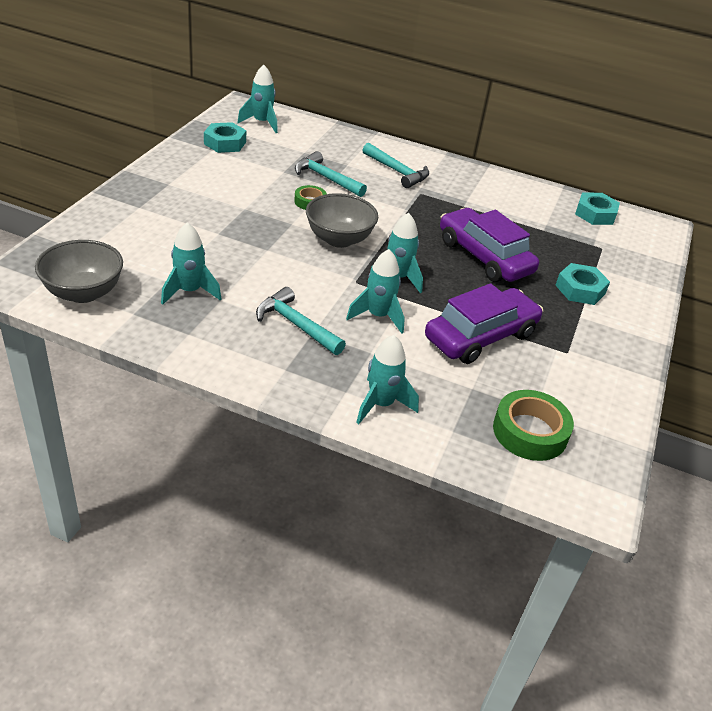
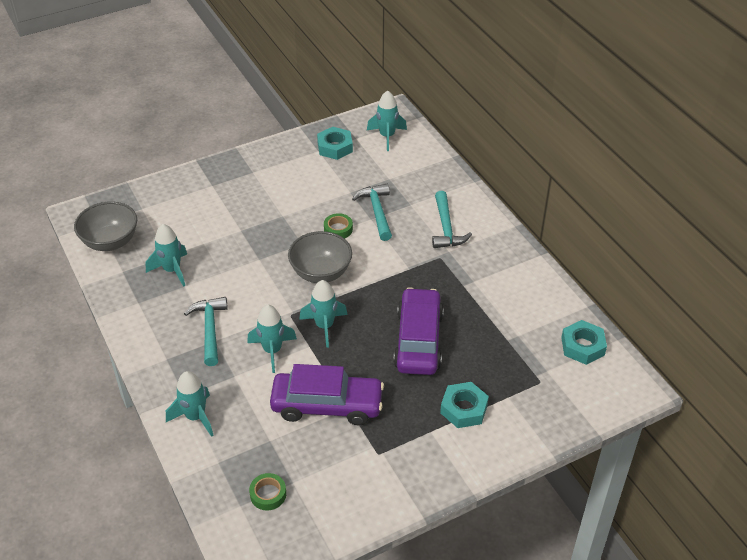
camera: 45 degrees right, 5 degrees up
green tape [493,390,574,461] -> green tape [249,473,286,511], size x0.58

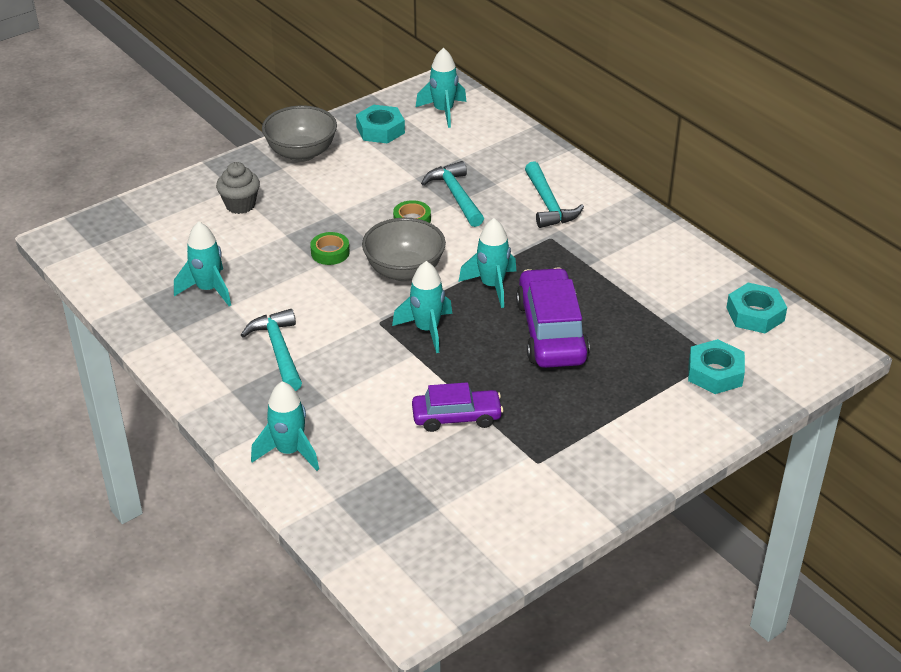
camera: 10 degrees left, 5 degrees down
grey bowl [74,201,137,251] -> grey bowl moved to [262,106,337,162]
turquoise rocket [247,305,297,373] -> turquoise rocket moved to [458,218,516,308]
green tape [249,473,286,511] -> green tape moved to [310,232,350,265]
purple car [270,364,384,425] -> purple car [412,382,503,432], size x0.62
turquoise nut [440,382,489,428] -> turquoise nut moved to [688,339,745,394]
none -> grey cupcake [216,162,260,214]

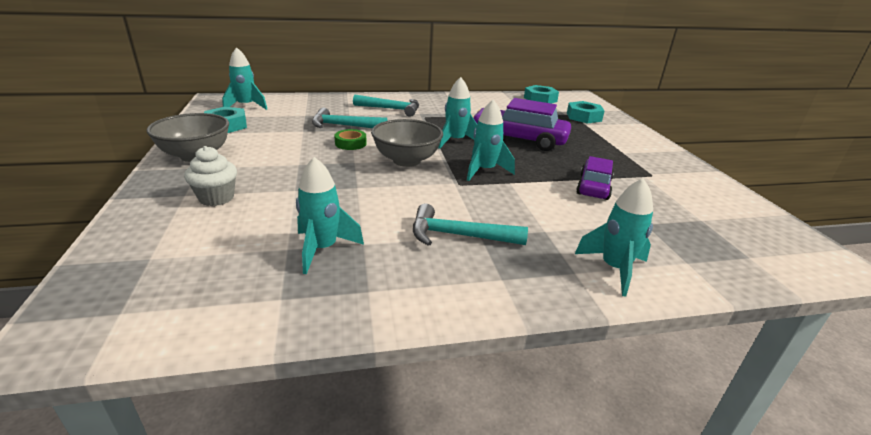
camera: 65 degrees left, 10 degrees down
grey cupcake [216,162,260,214] -> white cupcake [184,146,237,206]
green tape [310,232,350,265] -> none

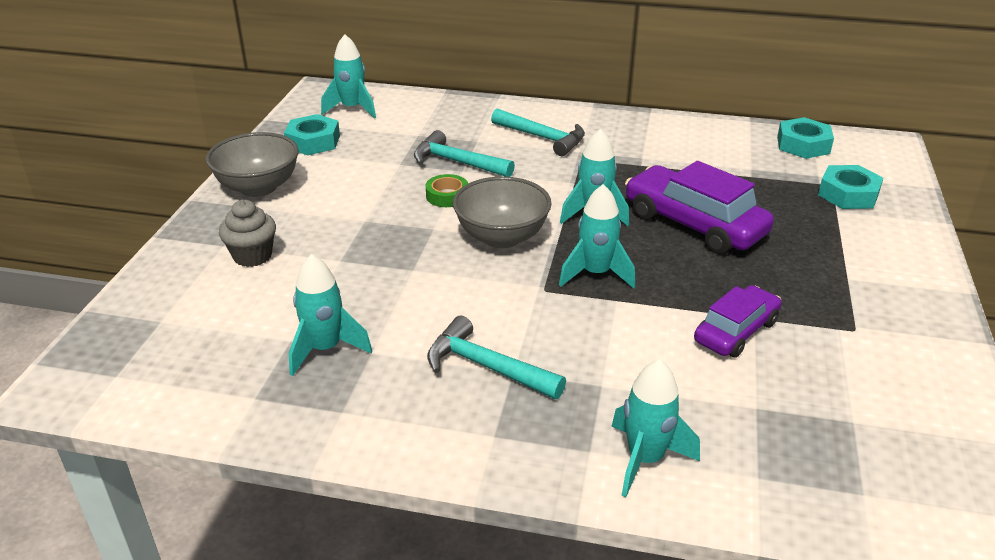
camera: 25 degrees right, 5 degrees up
white cupcake [184,146,237,206] -> grey cupcake [219,200,276,267]

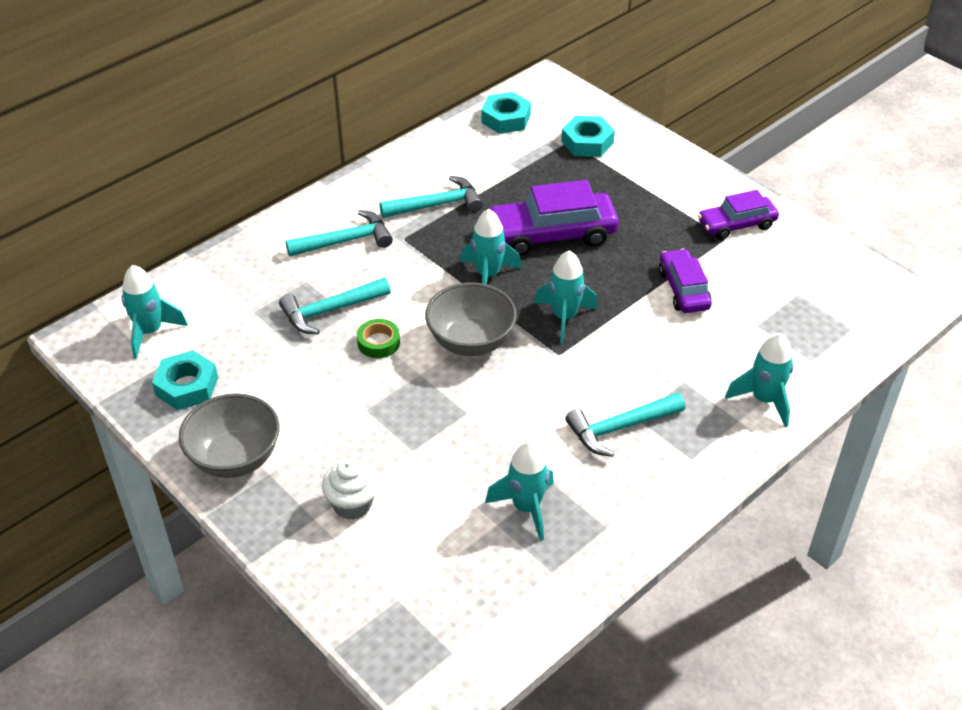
camera: 55 degrees left, 10 degrees up
grey cupcake [219,200,276,267] -> white cupcake [322,458,379,520]
none -> turquoise hammer [379,176,483,218]
none -> purple car [698,190,779,240]

